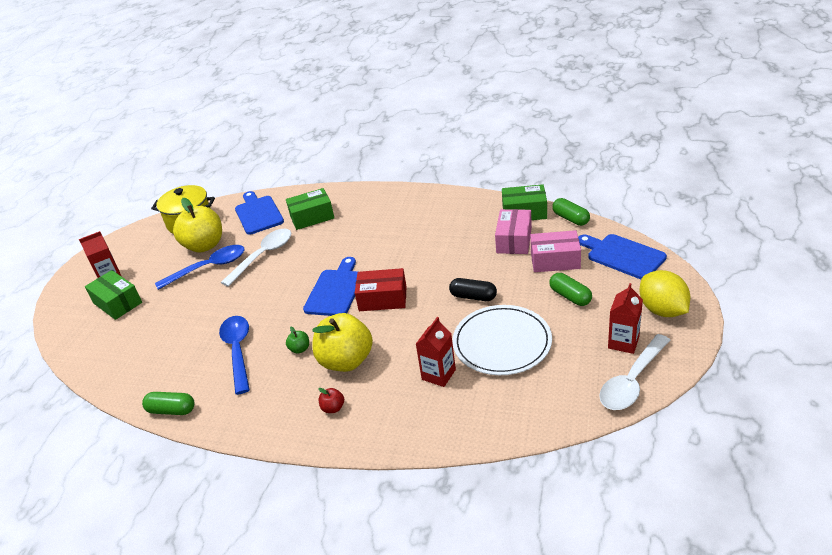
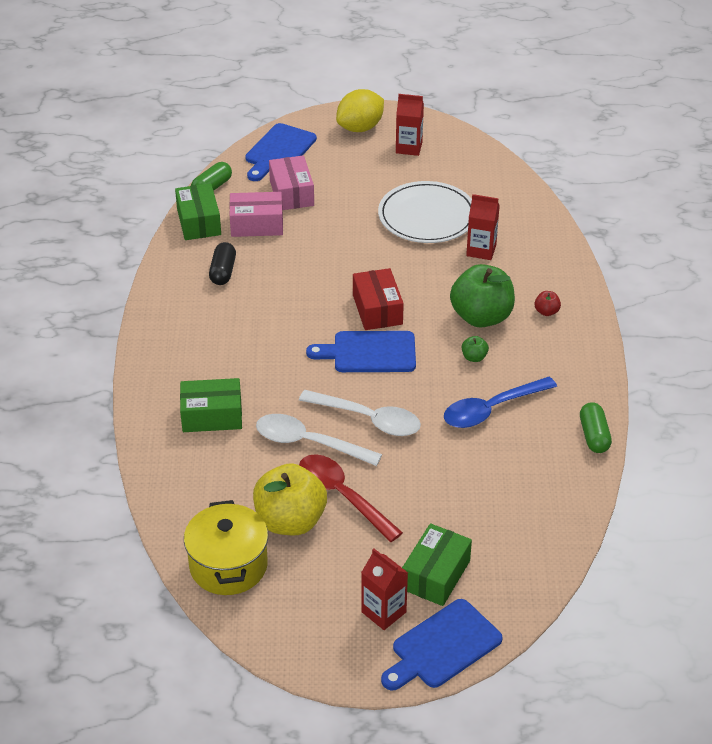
camera: 110 degrees left, 5 degrees up
blue spoon [155,245,245,290] -> red spoon [299,454,403,542]
blue cutting board [235,191,284,235] -> blue cutting board moved to [381,599,503,691]
green box [286,188,334,230] -> green box turned 60 degrees counterclockwise [180,378,242,432]
yellow apple [312,313,373,372] -> green apple [450,264,515,327]
black capsule [449,278,497,301] -> black capsule moved to [209,242,236,285]
green capsule [549,273,592,306] -> none
white spoon [599,334,670,410] -> white spoon moved to [299,390,421,436]

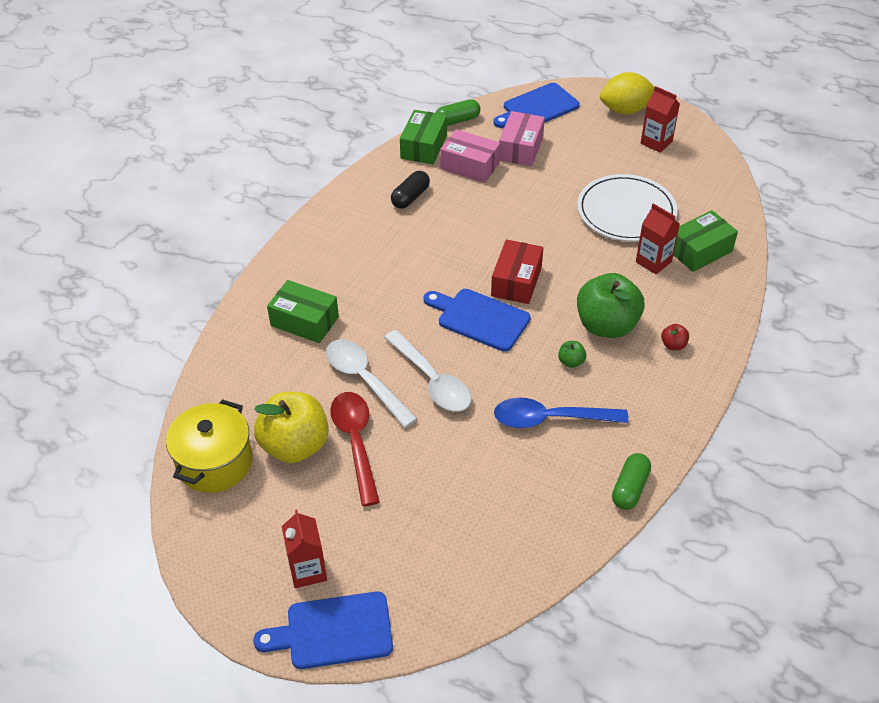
camera: 30 degrees right, 5 degrees up
green box [402,523,472,606] -> green box moved to [673,210,738,272]

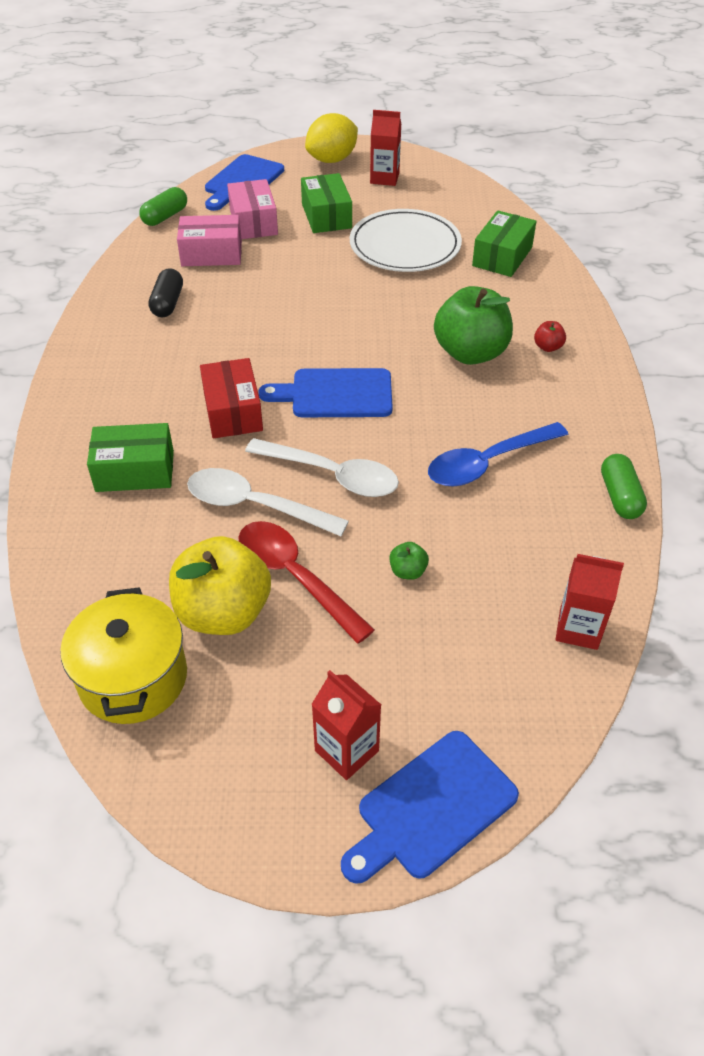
camera: 30 degrees left, 0 degrees up
green box [400,110,447,164] -> green box moved to [301,173,352,233]
red box [491,240,543,304] -> red box moved to [200,358,263,438]
green apple [558,341,586,368] -> green apple moved to [389,542,429,580]
red carton [636,203,680,275] -> red carton moved to [555,554,624,650]

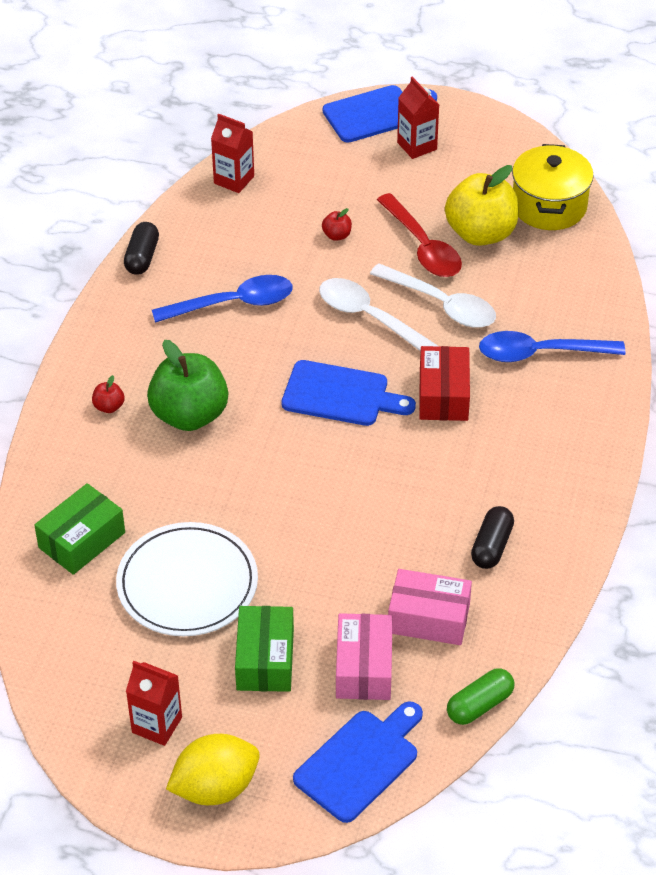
camera: 165 degrees left, 0 degrees up
green box [87,423,174,492] -> blue spoon [479,331,625,362]
green apple [389,542,429,580] -> red apple [322,208,352,241]
green capsule [601,454,647,519] -> black capsule [124,222,159,275]

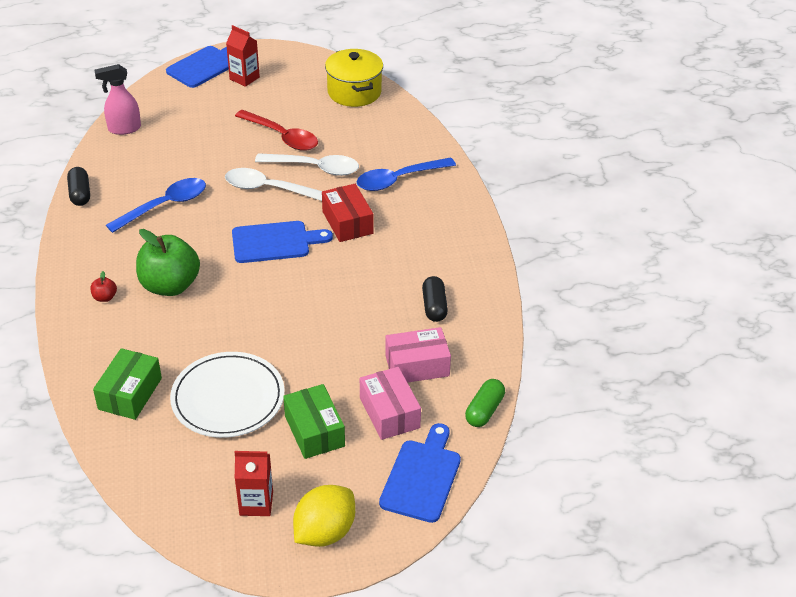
camera: 25 degrees left, 5 degrees down
red carton [211,113,254,193] -> pink spray bottle [94,64,141,135]
red apple [322,208,352,241] -> none
yellow apple [445,165,519,246] -> none

